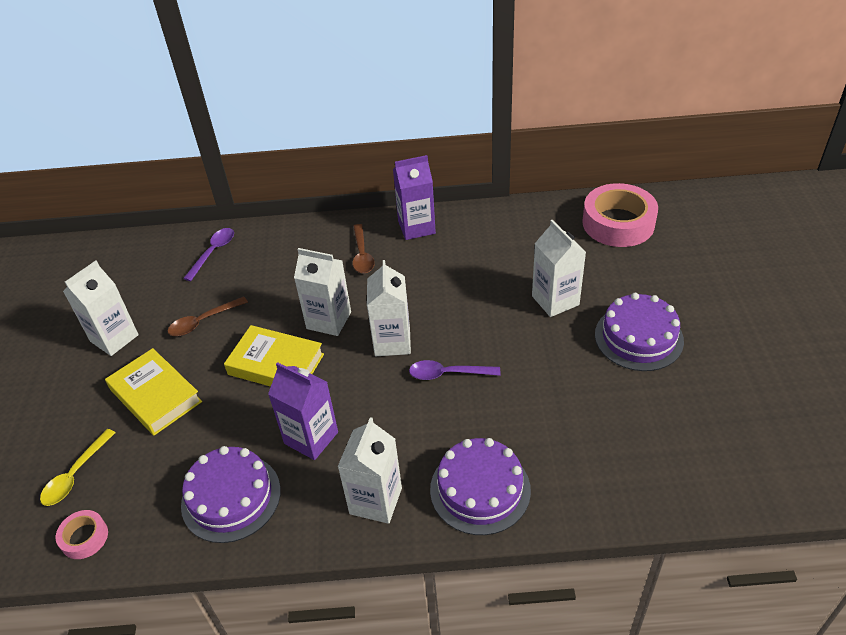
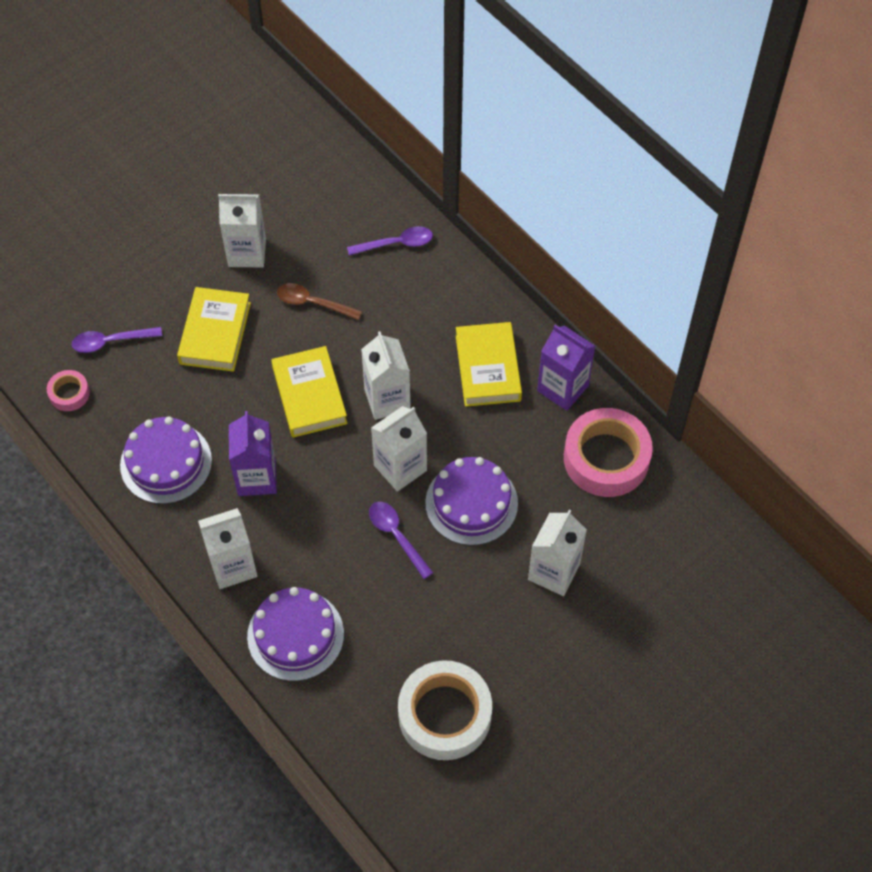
camera: 50 degrees right, 15 degrees up
yellow spoon [40,429,115,506] -> purple spoon [72,327,162,353]
brown spoon [353,224,375,273] -> yellow book [456,322,522,407]
pink tape [582,183,658,247] -> pink tape moved to [564,408,653,497]
purple cake [595,293,684,371] -> purple cake moved to [425,457,518,546]
none -> white tape [398,660,492,760]

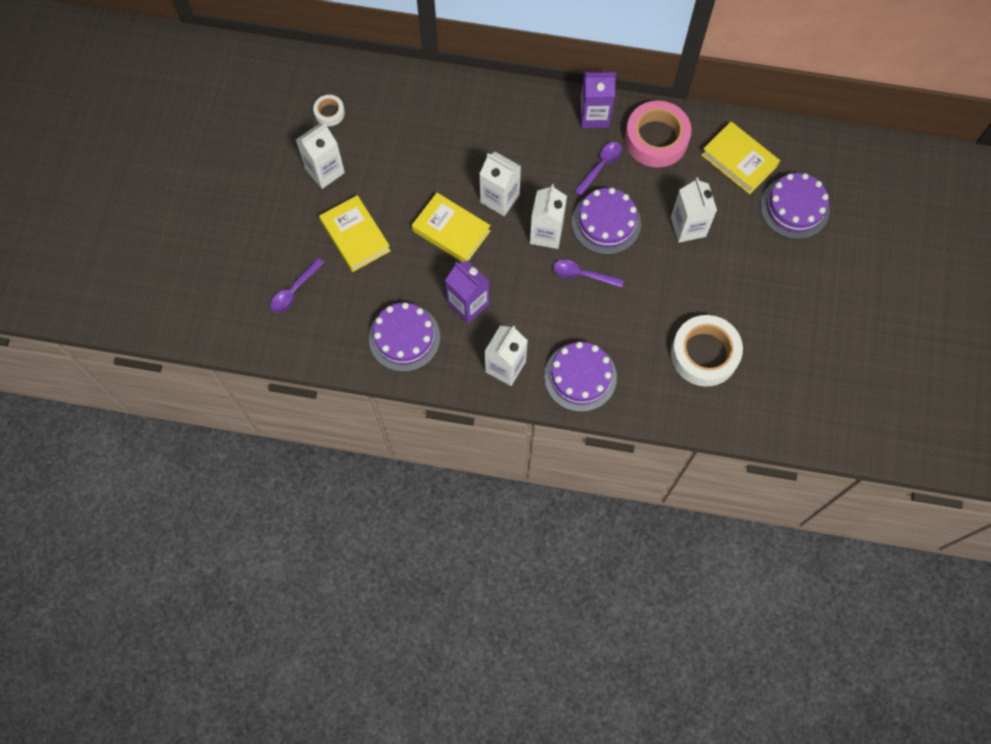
camera: 40 degrees left, 10 degrees up
pink tape [47,370,90,411] -> none
brown spoon [277,283,362,320] -> none
purple spoon [347,226,433,256] -> purple spoon moved to [574,142,622,196]
yellow book [456,322,522,407] -> yellow book moved to [701,122,780,194]
none -> white tape [313,95,345,126]
none -> purple cake [760,173,830,239]

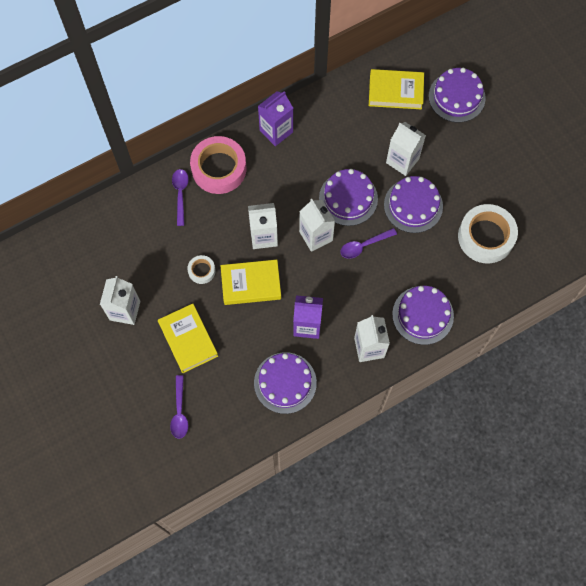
camera: 40 degrees left, 0 degrees up
white tape [313,95,345,126] -> white tape moved to [187,255,216,284]
yellow book [319,195,391,272] -> yellow book turned 45 degrees clockwise [158,304,218,373]
purple spoon [574,142,622,196] -> purple spoon moved to [172,169,189,226]
pink tape [625,101,691,167] -> pink tape moved to [190,136,246,194]
none -> purple cake [384,176,443,233]

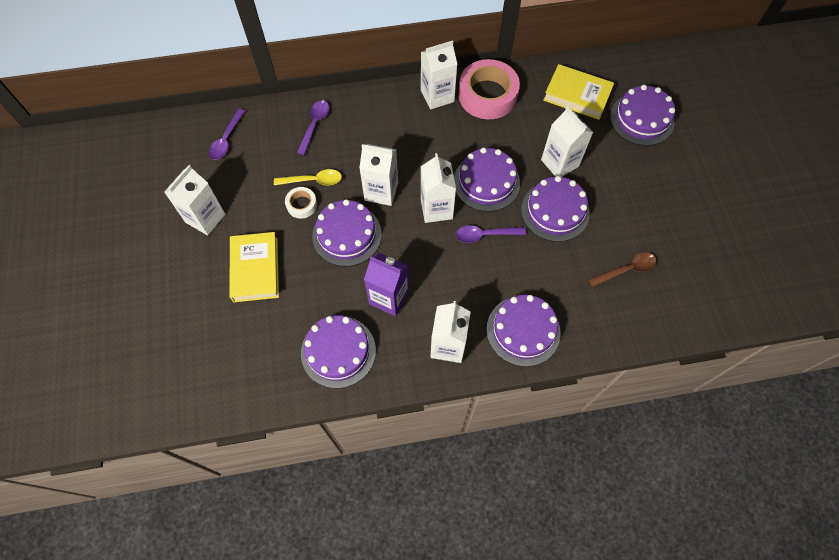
camera: 20 degrees right, 5 degrees down
purple spoon [170,375,188,439] -> purple spoon moved to [208,109,245,160]
pink tape [190,136,246,194] -> pink tape moved to [459,59,520,119]
yellow book [220,260,281,305] -> purple cake [312,199,382,266]
purple carton [258,91,293,146] -> white carton [421,40,457,110]
white tape [458,204,518,263] -> brown spoon [588,252,656,287]
none -> yellow spoon [274,169,342,185]

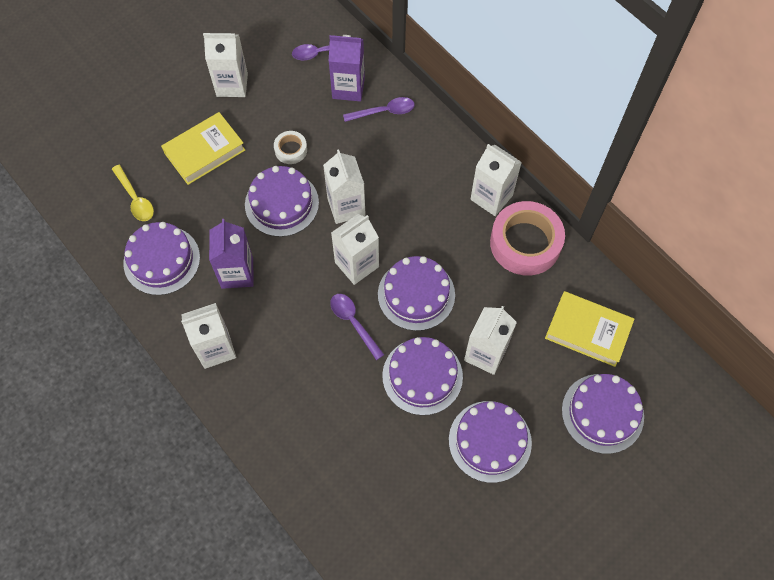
camera: 60 degrees right, 0 degrees up
yellow spoon [274,169,342,185] -> yellow spoon moved to [112,165,154,221]
purple cake [486,295,561,367] -> purple cake moved to [449,401,532,483]
yellow book [543,64,614,120] -> yellow book turned 60 degrees counterclockwise [545,291,634,367]
brown spoon [588,252,656,287] -> none
none -> purple carton [329,35,365,101]

